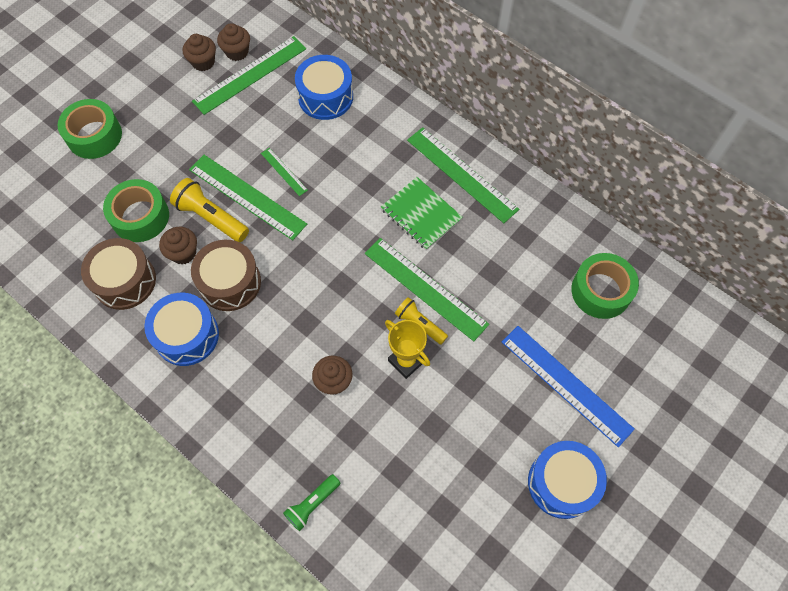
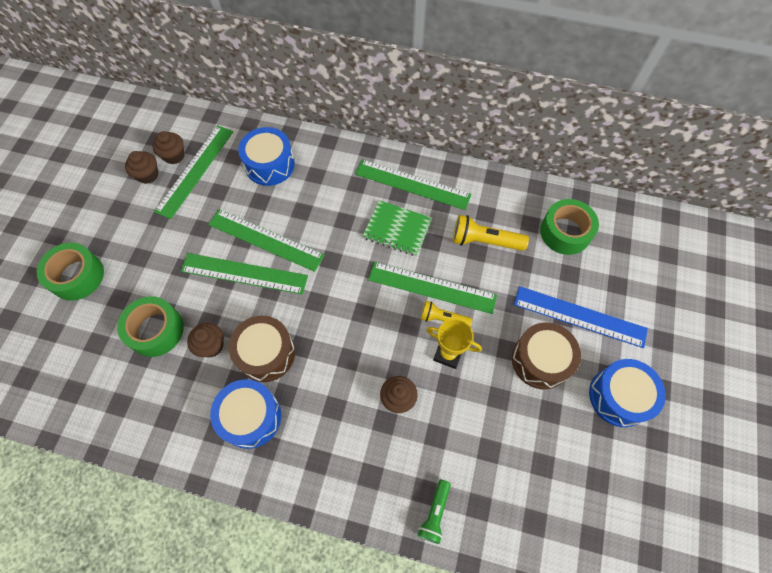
camera: 25 degrees left, 0 degrees up
brown drum [81,238,156,310] -> brown drum moved to [512,322,581,389]
yellow flashlight [170,178,249,242] -> yellow flashlight moved to [453,215,529,251]
green ruler [261,148,308,196] -> green ruler [208,209,324,272], size x2.06

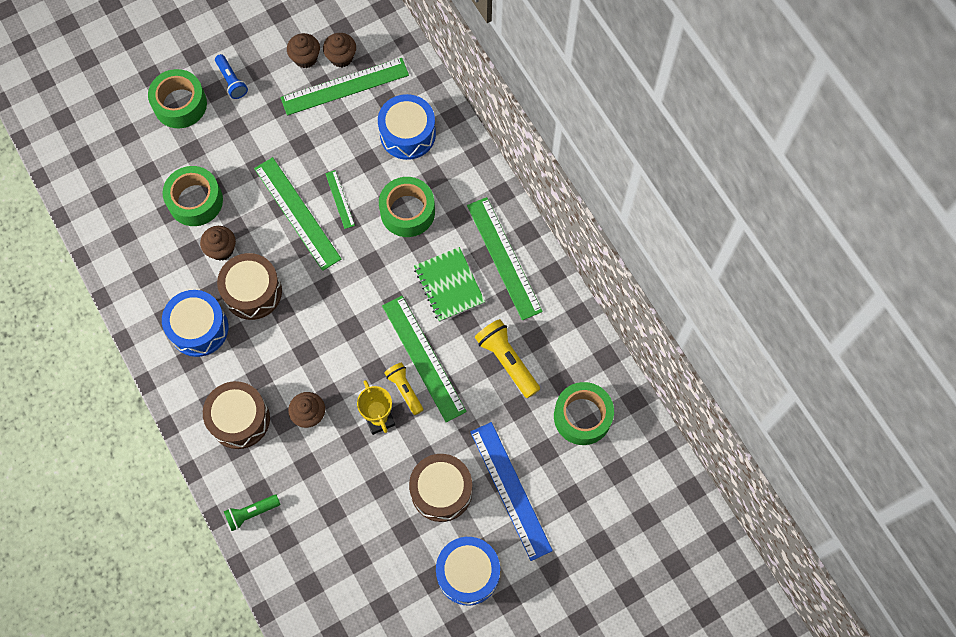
camera: 45 degrees right, 5 degrees up
green ruler [208,209,324,272] -> green ruler [325,170,355,229], size x0.48
none -> brown drum [203,381,270,449]
none -> blue flashlight [215,54,248,99]
none -> green tape [379,177,435,237]

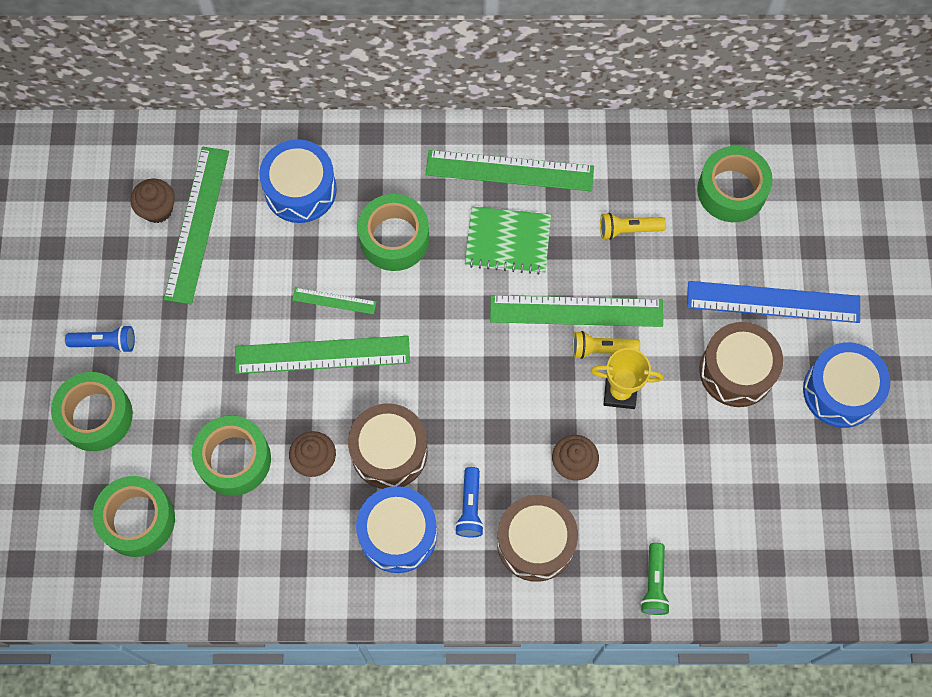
camera: 60 degrees left, 0 degrees up
brown cupcake [287,33,320,68] -> none
yellow flashlight [475,319,540,398] -> yellow flashlight [600,212,666,240], size x0.65
none -> green tape [92,476,175,557]
none -> blue flashlight [455,467,484,537]

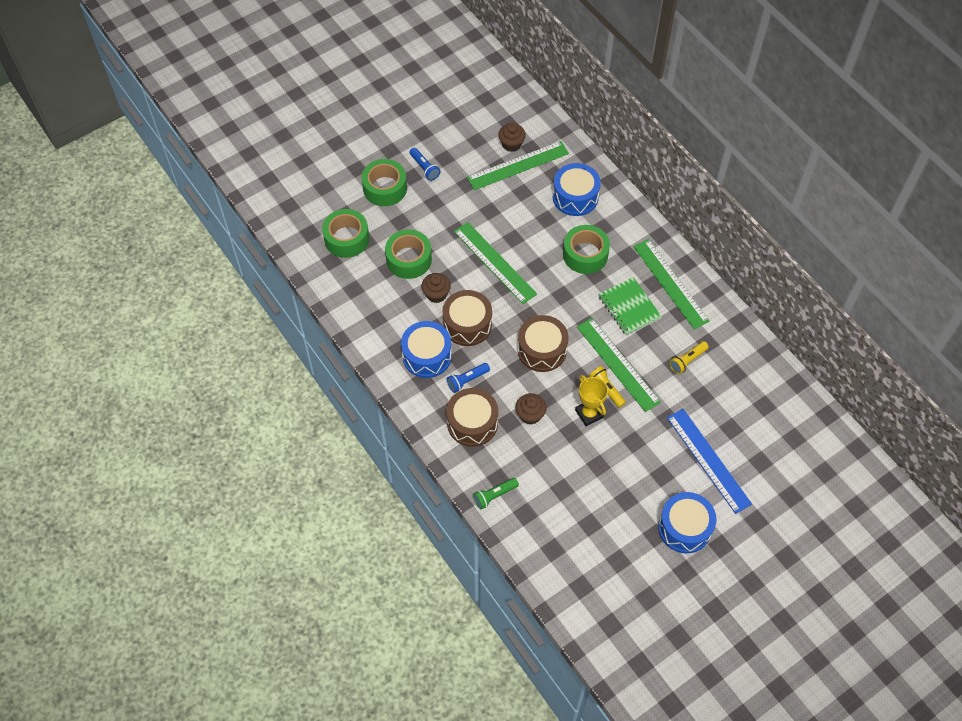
camera: 55 degrees right, 10 degrees down
green ruler [292,287,376,314] -> none
yellow flashlight [600,212,666,240] -> yellow flashlight turned 90 degrees counterclockwise [669,341,709,374]
green tape [697,146,773,222] -> none
brown drum [699,322,783,407] -> brown drum moved to [517,315,569,372]

